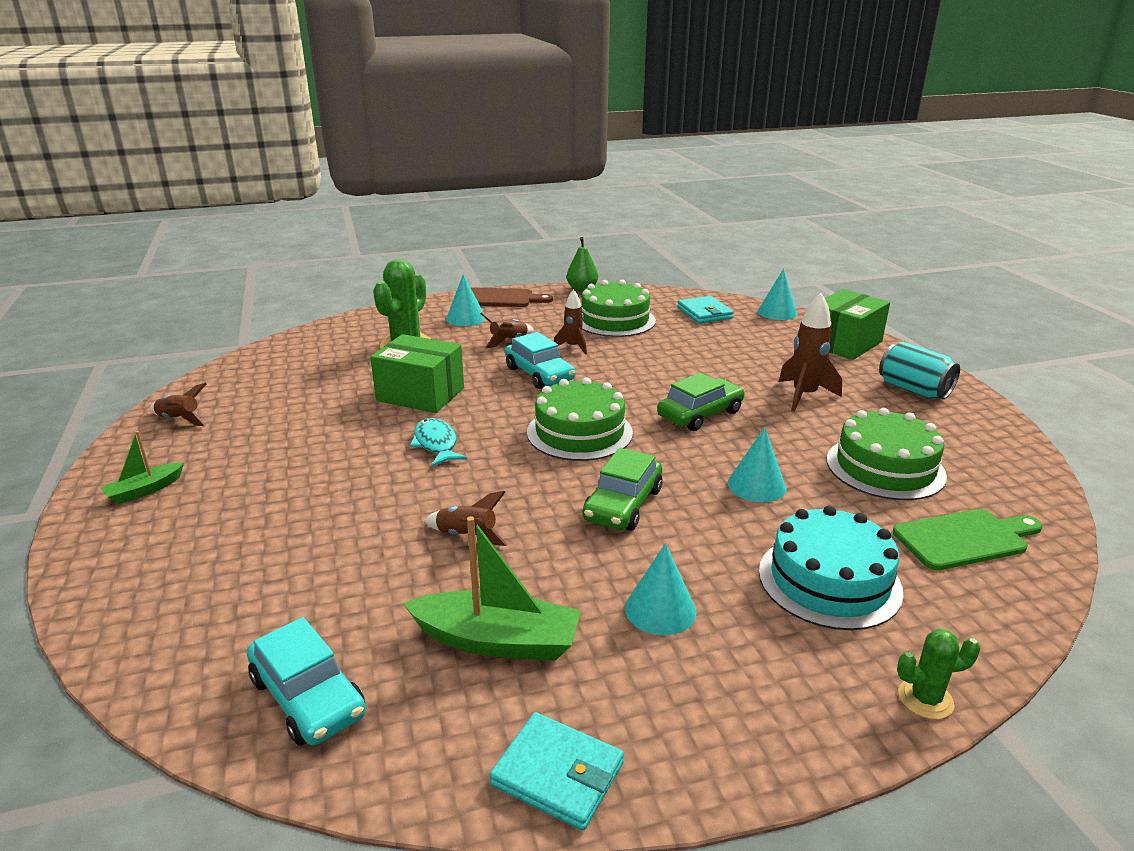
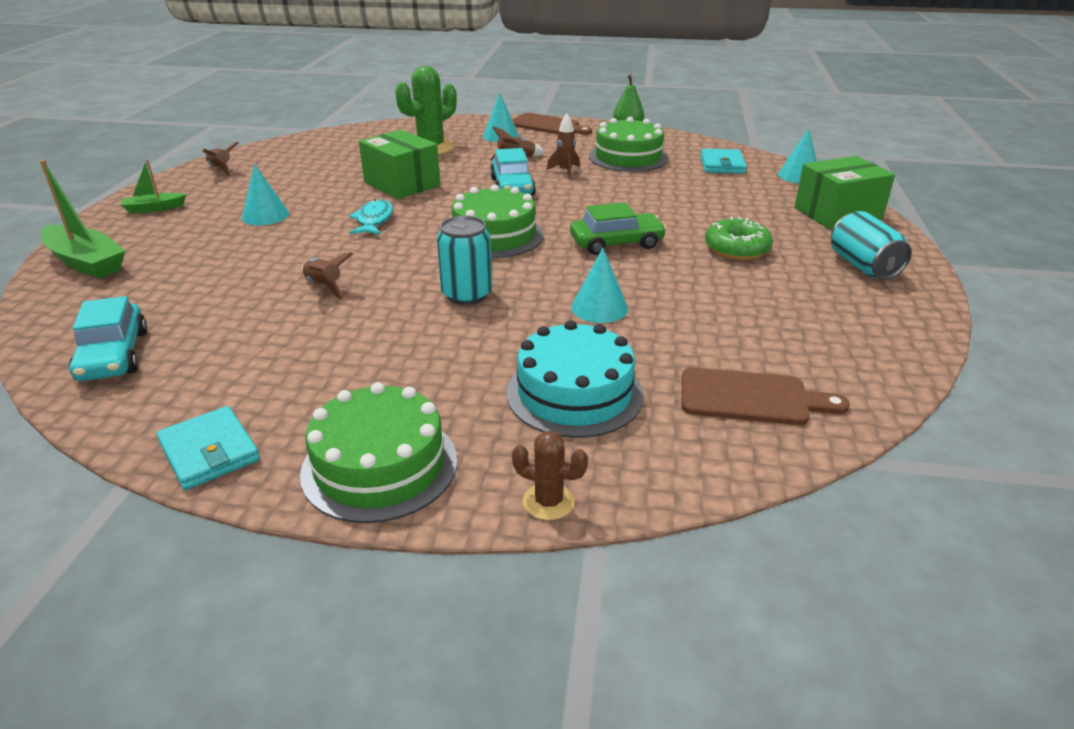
camera: 25 degrees right, 5 degrees up
green boat [403,516,581,661] -> green boat moved to [40,160,125,279]
green car [583,448,663,531] -> turquoise can [437,216,492,305]
turquoise cone [625,543,696,635] -> turquoise cone moved to [242,164,289,225]
brown rocket [779,293,842,412] -> green donut [705,217,773,260]
green cake [827,408,947,500] -> green cake moved to [300,382,457,523]
green cutting board [893,509,1042,570] -> brown cutting board [682,367,850,425]
green cactus [897,629,980,719] -> brown cactus [512,431,588,520]

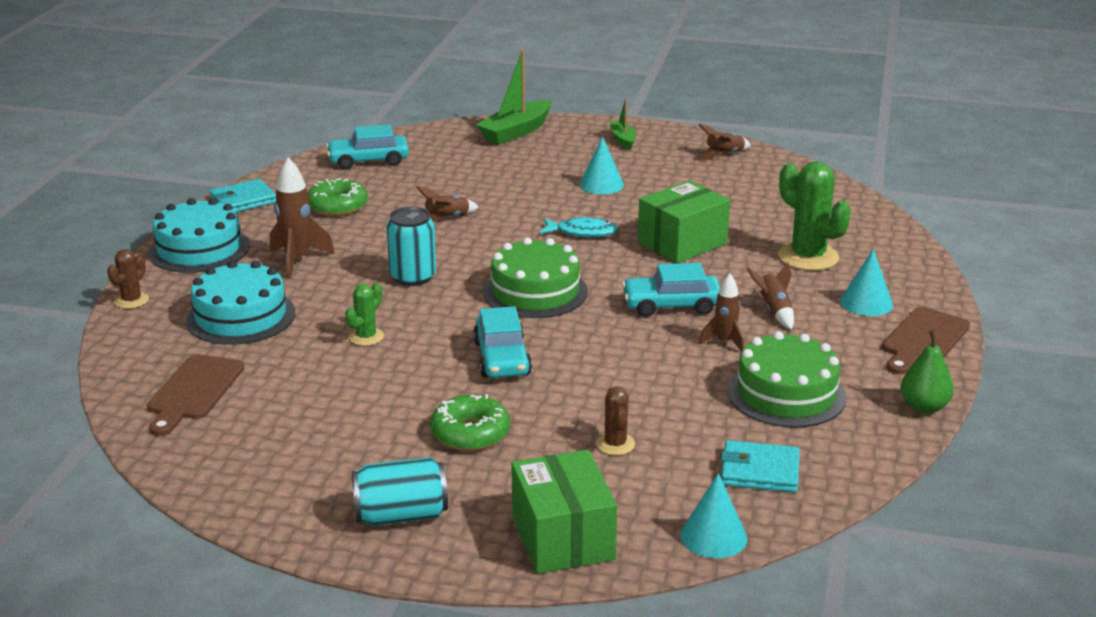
camera: 95 degrees right, 5 degrees down
green cake [300,382,457,523] -> turquoise cake [148,198,250,273]
green car [570,202,667,255] -> turquoise car [473,306,532,378]
turquoise cone [571,248,628,323] -> green cactus [345,283,384,346]
none -> brown rocket [270,157,335,279]
none -> green donut [307,178,368,216]
none -> brown cactus [596,386,635,455]

